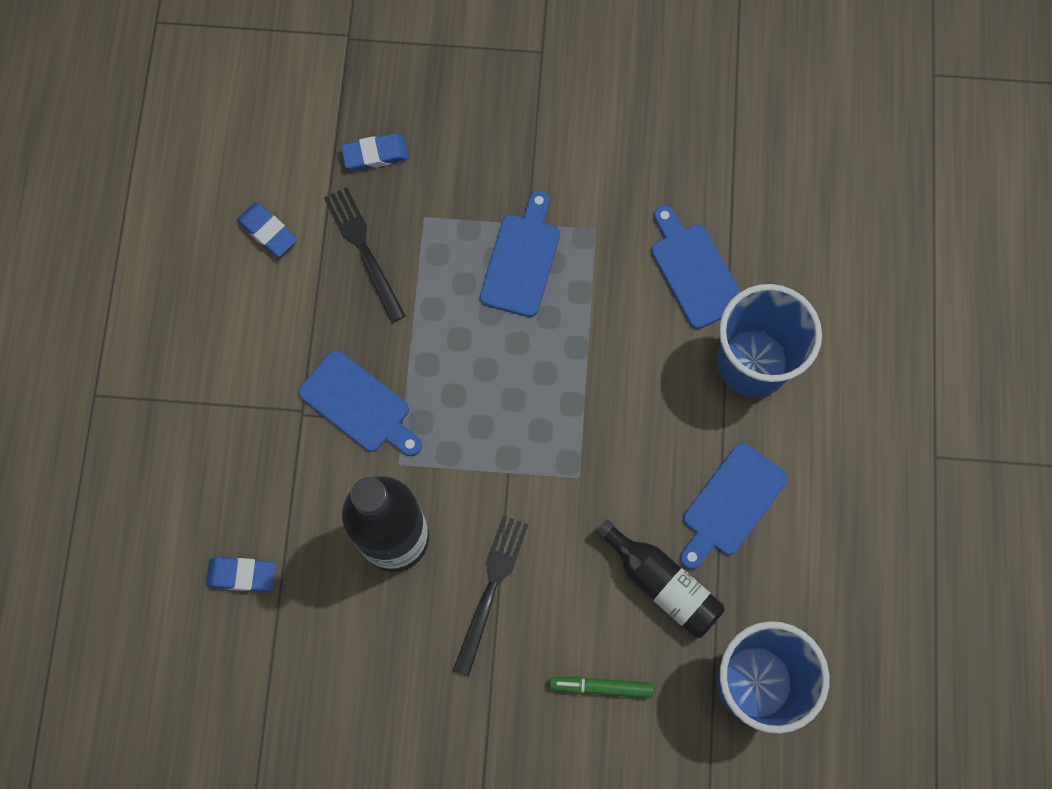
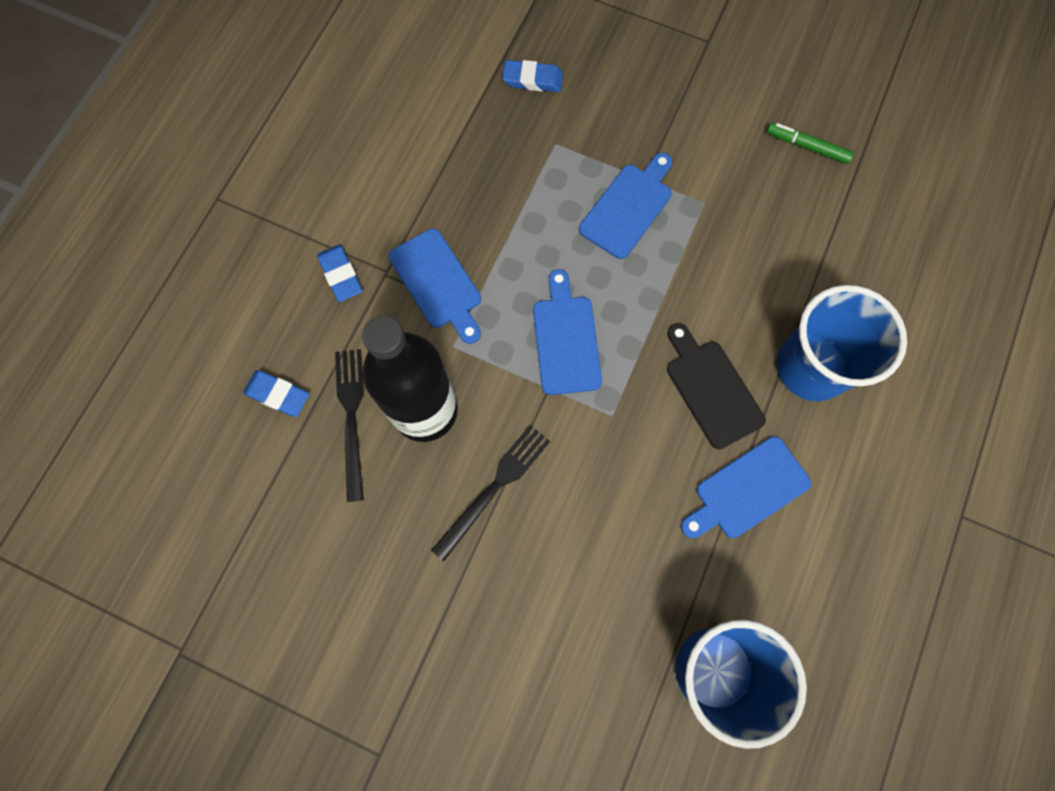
camera: 20 degrees right, 0 degrees up
blue eraser [237,202,297,257] -> blue eraser moved to [317,245,363,302]
black fork [324,187,406,323] -> black fork moved to [335,349,364,502]
green marker [550,677,653,698] -> green marker moved to [767,122,854,164]
black bottle [595,519,725,638] -> none
blue cutting board [651,205,741,329] -> blue cutting board moved to [533,269,602,395]
none -> black cutting board [667,323,766,449]

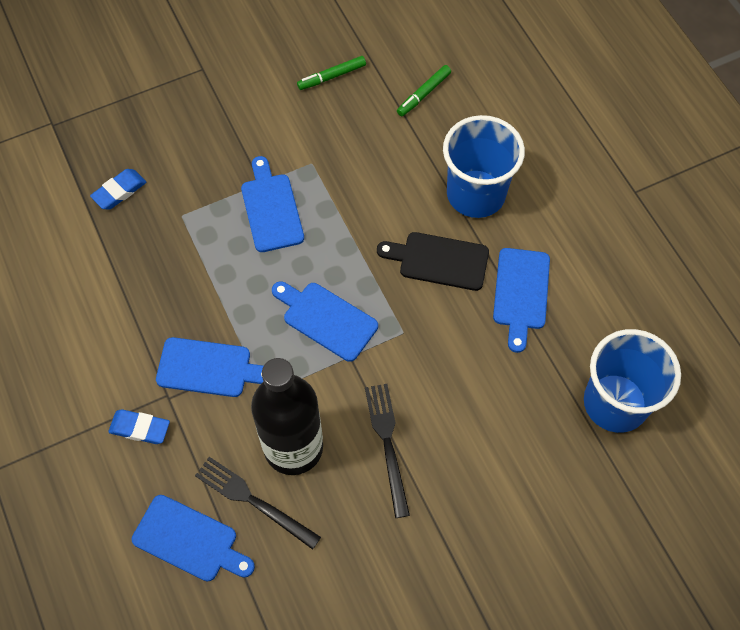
camera: 50 degrees left, 10 degrees down
blue eraser [243,370,309,417] -> blue cutting board [132,495,255,582]
none -> green marker [397,65,451,116]

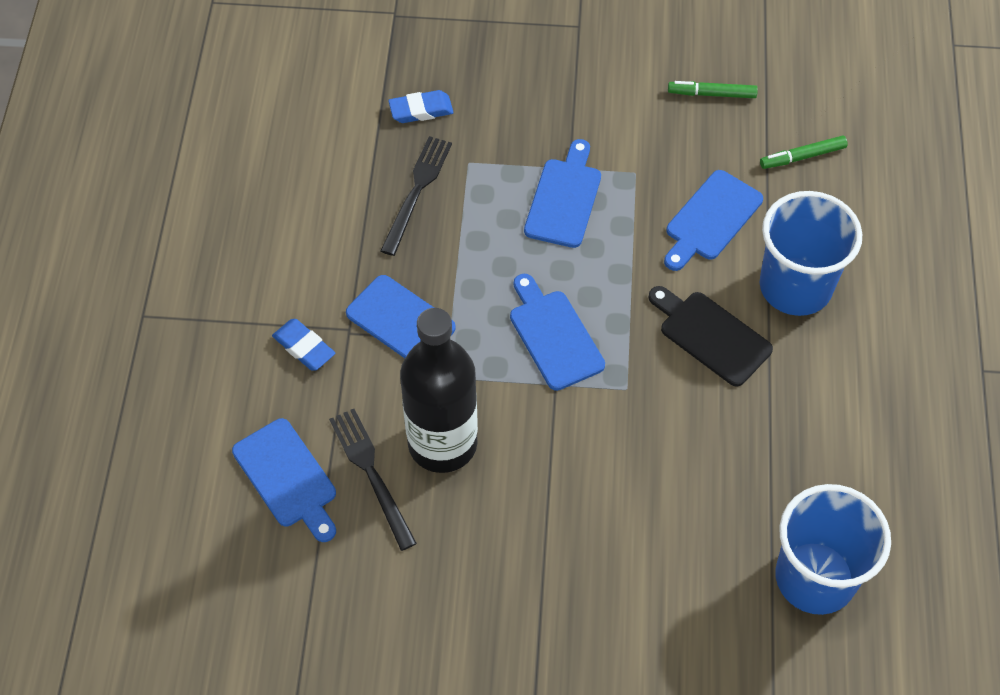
camera: 30 degrees right, 5 degrees down
black fork [365,384,410,518] -> black fork moved to [380,136,452,256]
blue cutting board [493,248,550,353] -> blue cutting board moved to [664,170,763,271]

